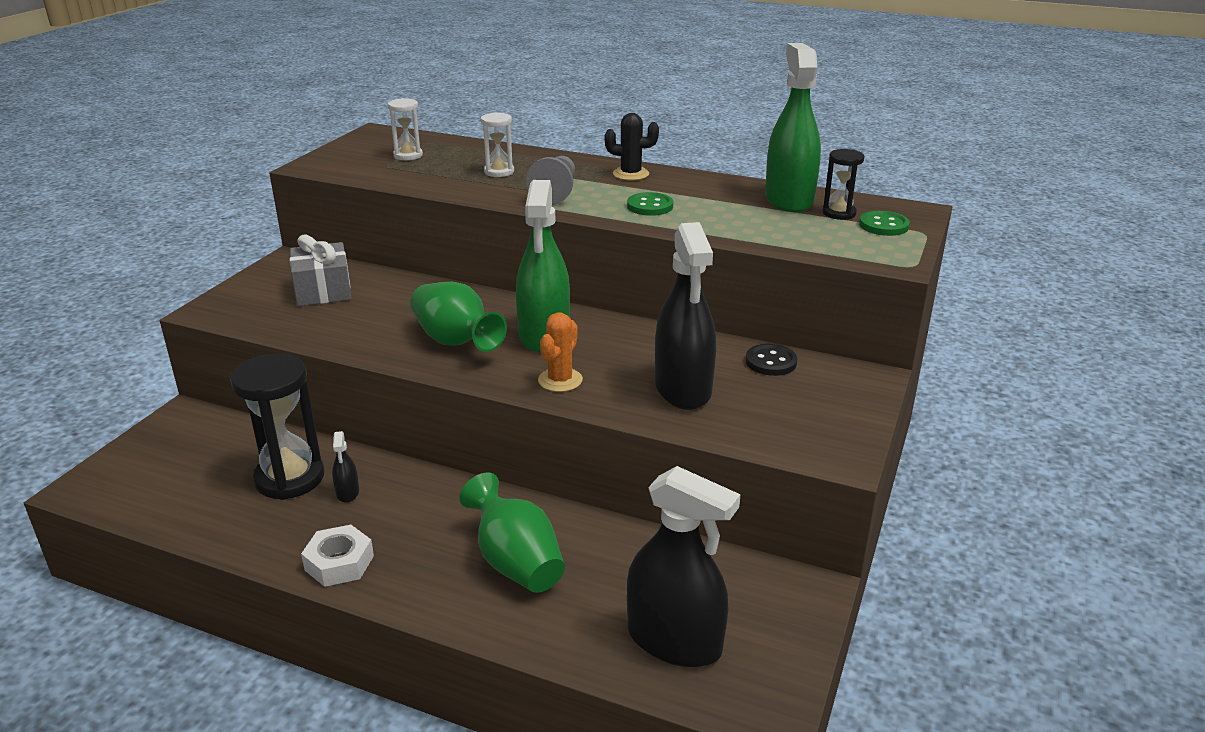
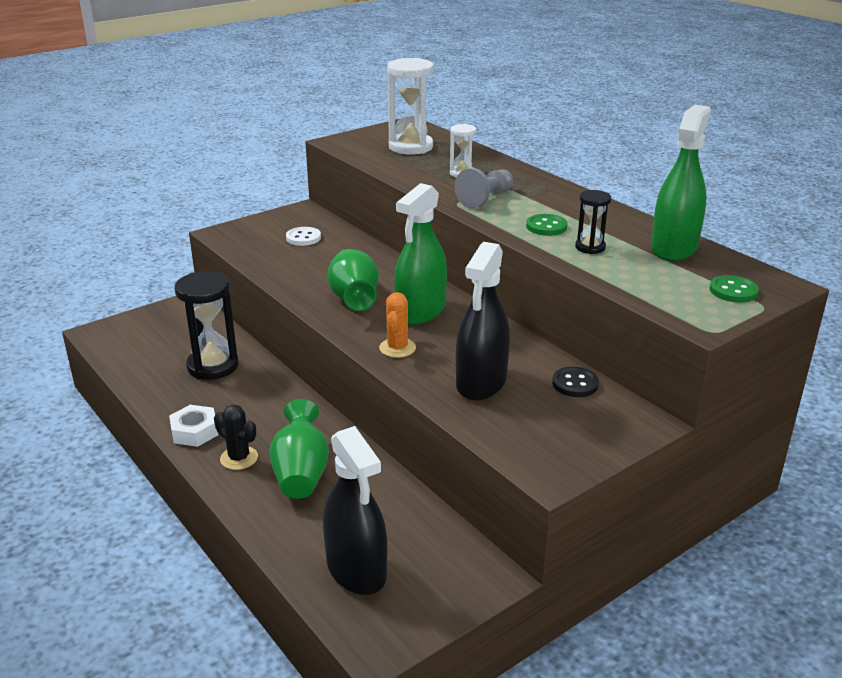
camera: 30 degrees right, 0 degrees up
grey gift [290,235,352,306] -> white button [286,227,321,246]
black spray bottle [332,431,359,503] -> none
white hourglass [388,98,423,160] -> white hourglass [387,58,434,155], size x1.88
orange cactus [538,312,583,392] -> orange cactus turned 45 degrees counterclockwise [379,292,416,358]
black cactus [605,113,659,180] -> black cactus moved to [214,404,258,470]
black hourglass [823,149,864,220] -> black hourglass moved to [575,190,611,254]

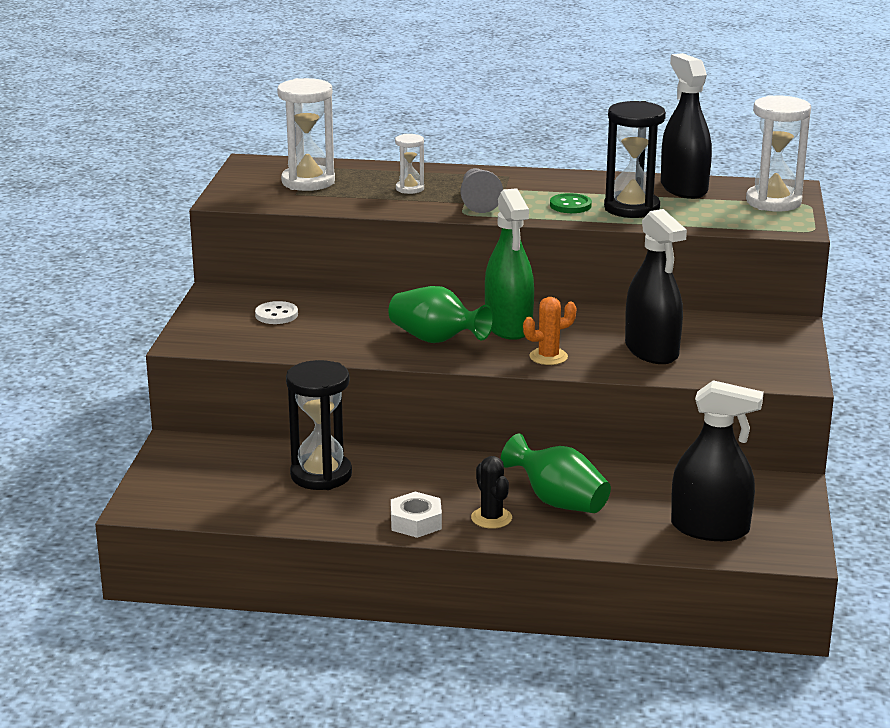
camera: 45 degrees left, 5 degrees down
black cactus [214,404,258,470] -> black cactus turned 75 degrees clockwise [471,456,512,529]
orange cactus [379,292,416,358] -> orange cactus turned 75 degrees counterclockwise [523,297,576,365]
black button [552,367,599,397] -> none
black hourglass [575,190,611,254] -> black hourglass [604,101,666,218], size x1.88
green spray bottle [651,105,711,261] -> black spray bottle [661,53,712,199]
green button [710,275,759,303] -> white hourglass [746,95,811,212]

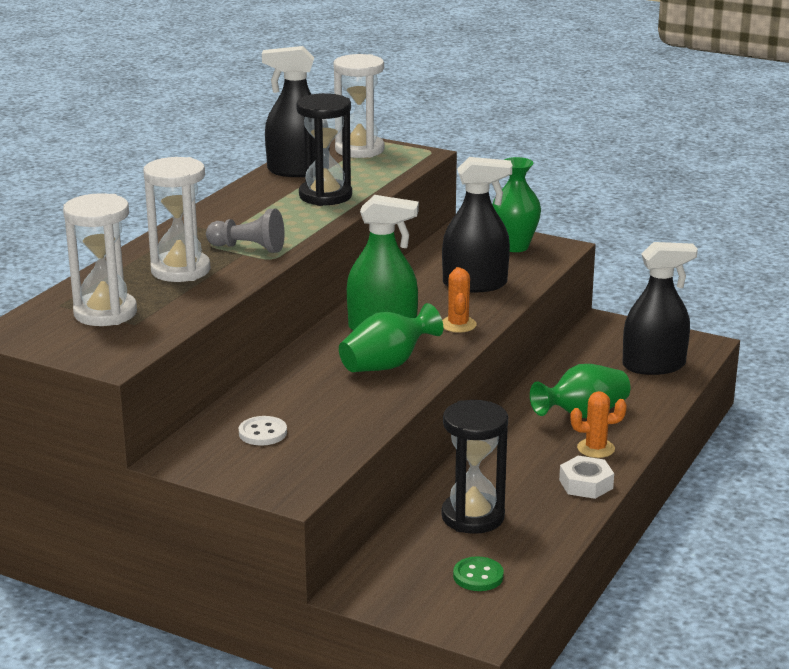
camera: 70 degrees left, 0 degrees up
white hourglass [395,134,424,194] -> white hourglass [143,157,210,282], size x1.88
black cactus [471,456,512,529] -> orange cactus [570,391,627,458]
green button [550,193,592,213] -> green button moved to [453,556,504,591]
black spray bottle [671,380,764,541] -> black spray bottle turned 45 degrees clockwise [622,242,698,375]
none -> green vase [492,157,541,252]

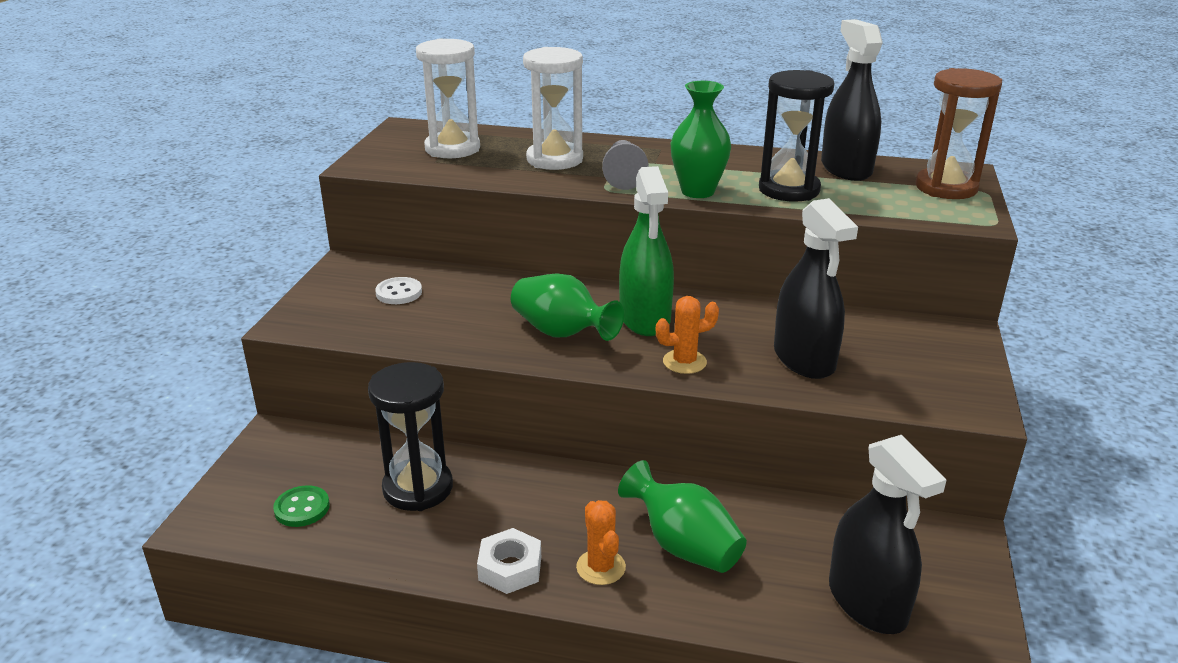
camera: 75 degrees right, 5 degrees up
white hourglass [334,54,385,158] -> brown hourglass [915,68,1002,199]
green vase [492,157,541,252] -> green vase moved to [671,81,731,198]

